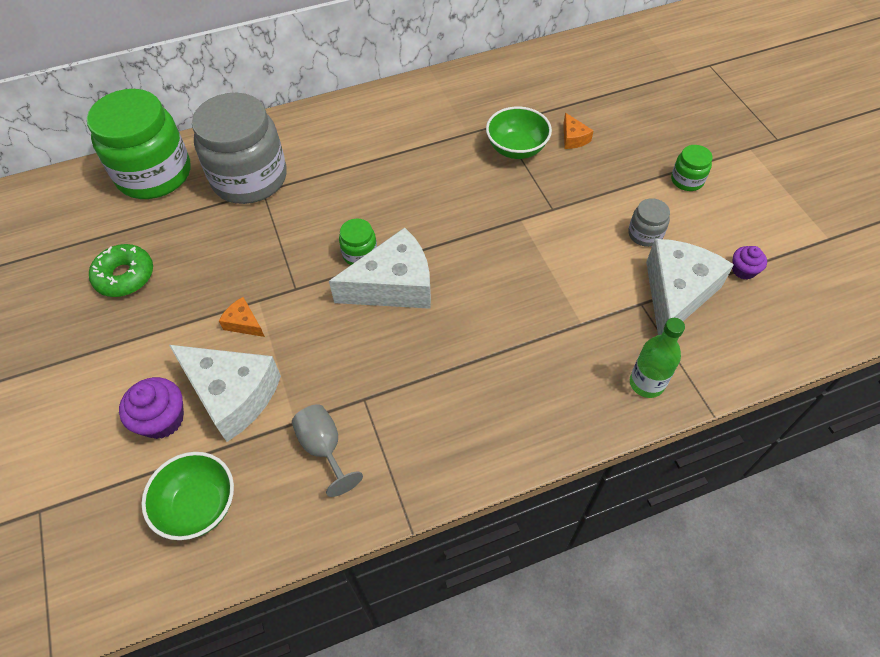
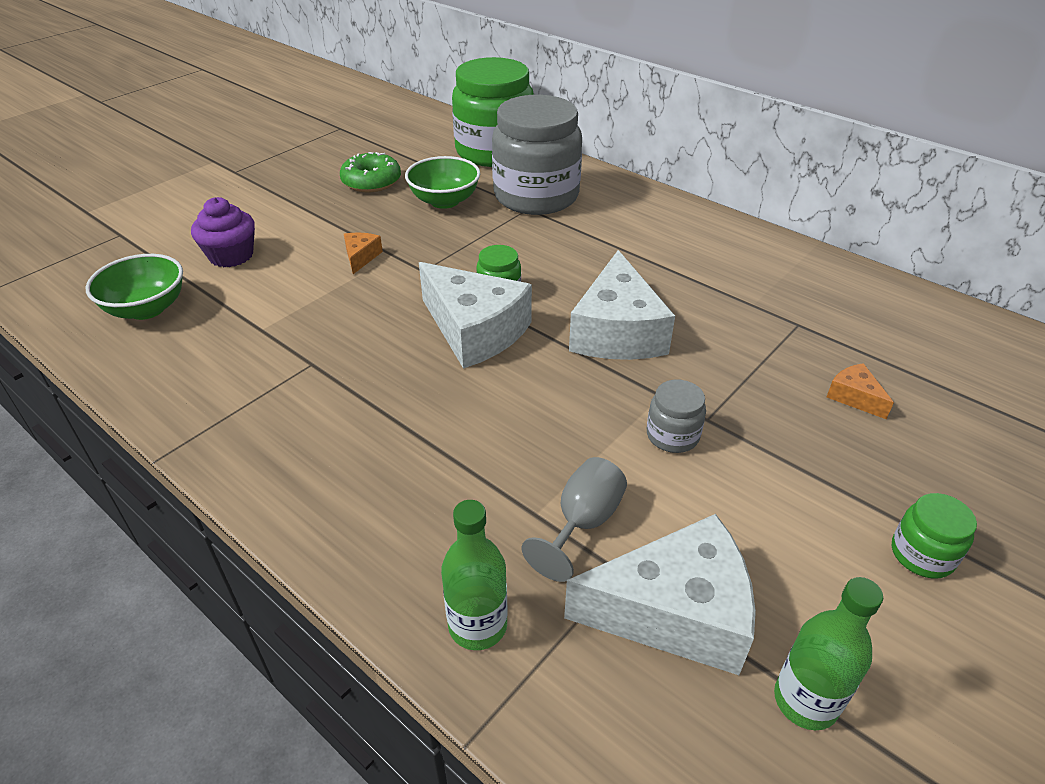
camera: 60 degrees right, 15 degrees down
white cheese [169,345,281,442] -> white cheese moved to [569,250,675,360]
grey goblet [292,404,363,497] -> grey goblet moved to [522,457,627,582]
green bowl [486,106,552,159] -> green bowl moved to [405,156,480,209]
orange cheese [563,113,594,149] -> orange cheese turned 105 degrees clockwise [827,363,894,419]
grey jar [628,198,670,247] -> grey jar moved to [647,380,706,453]
purple cupcake [732,246,767,280] -> green bottle [774,577,883,730]

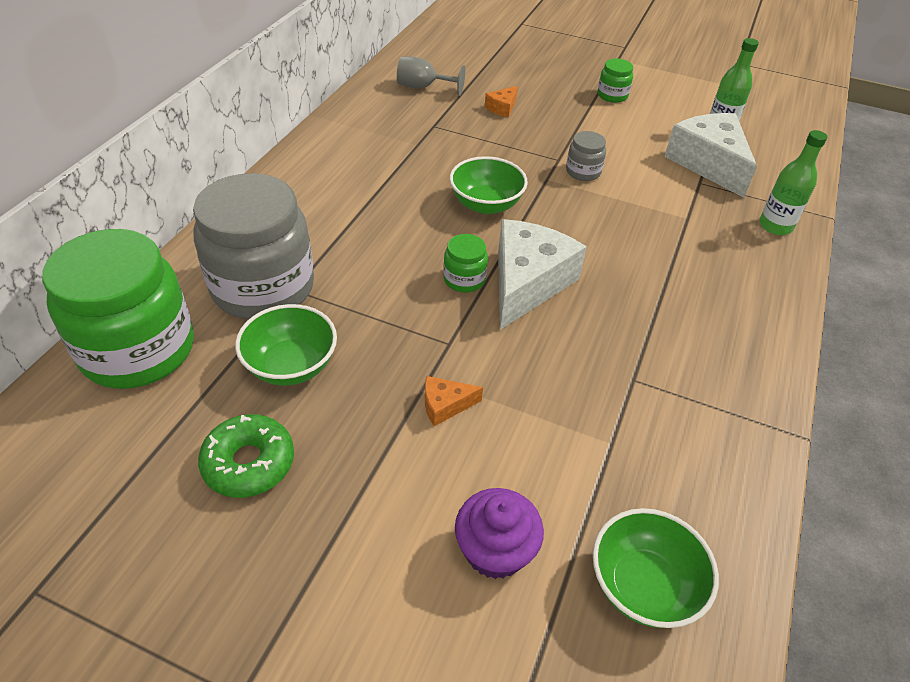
camera: 110 degrees left, 5 degrees up
grey goblet [522,457,627,582] -> grey goblet moved to [397,56,465,96]
white cheese [569,250,675,360] -> green bowl [450,156,528,214]

